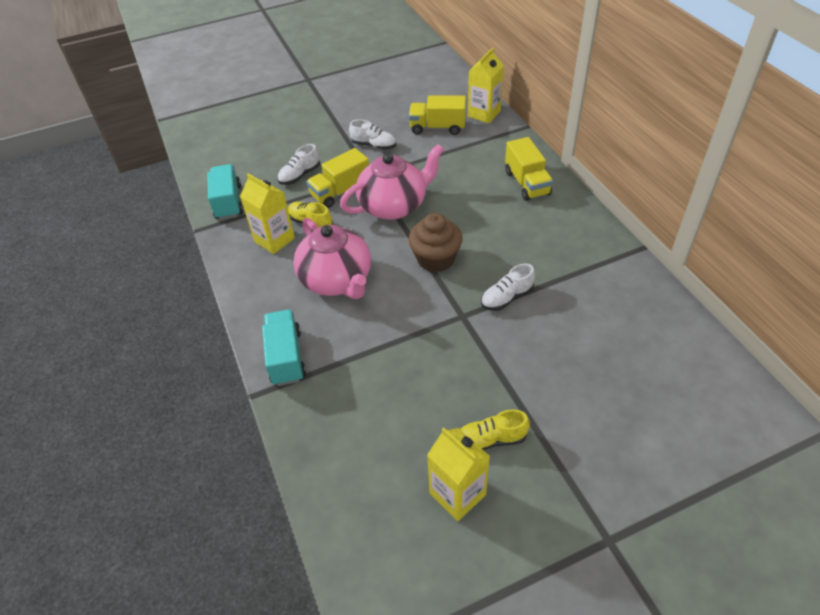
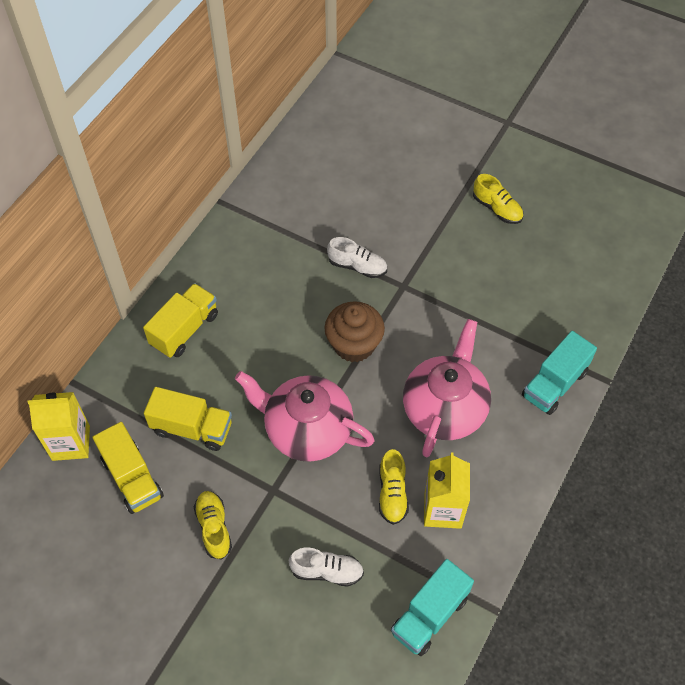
camera: 130 degrees left, 10 degrees up
yellow truck [306,148,369,208] -> yellow truck moved to [144,387,232,451]
white shoe [349,120,396,150] -> yellow shoe [194,491,232,559]
yellow carton [427,427,490,521] -> none

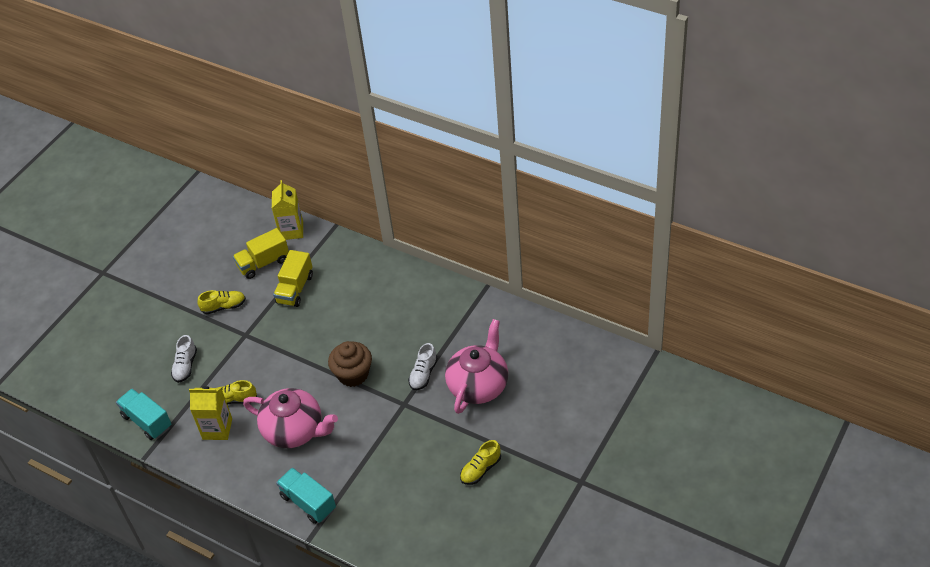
camera: 95 degrees right, 10 degrees down
yellow truck [143,283,218,358] -> none
pink teapot [235,371,375,462] -> pink teapot moved to [445,319,508,414]

